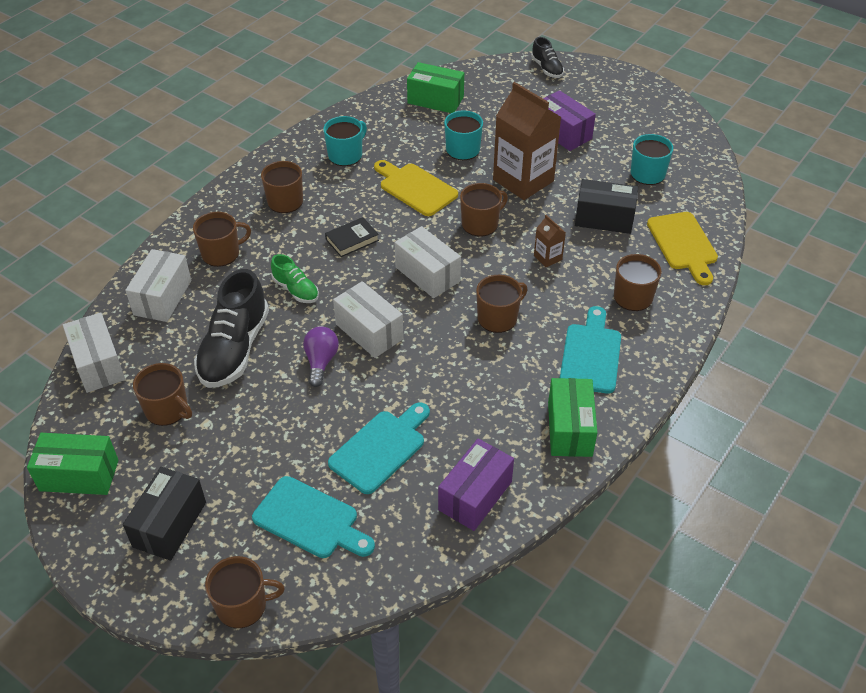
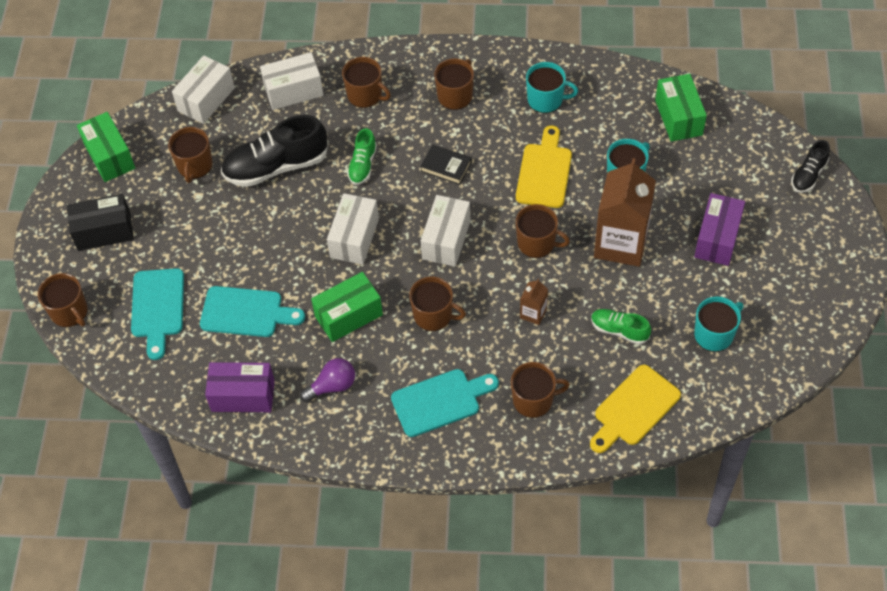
camera: 60 degrees right, 10 degrees up
purple light bulb [303,326,339,387] -> purple light bulb moved to [300,358,355,402]
green box [548,378,597,457] -> green box moved to [311,272,383,342]
black box [575,179,638,234] -> green shoe [591,309,651,345]

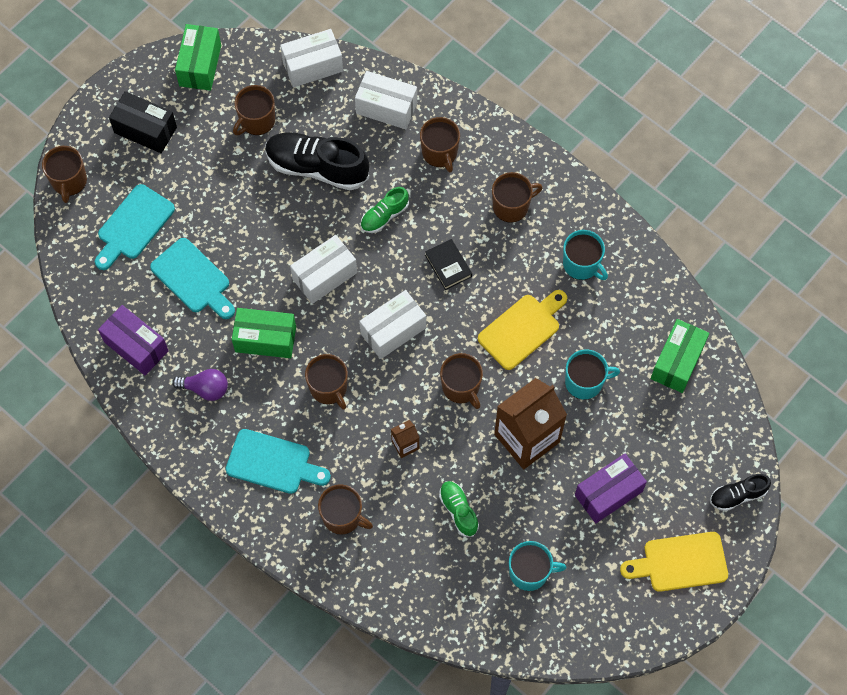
camera: 35 degrees right, 10 degrees up
yellow cutting board [590,365,681,453] -> yellow cutting board moved to [620,532,728,592]

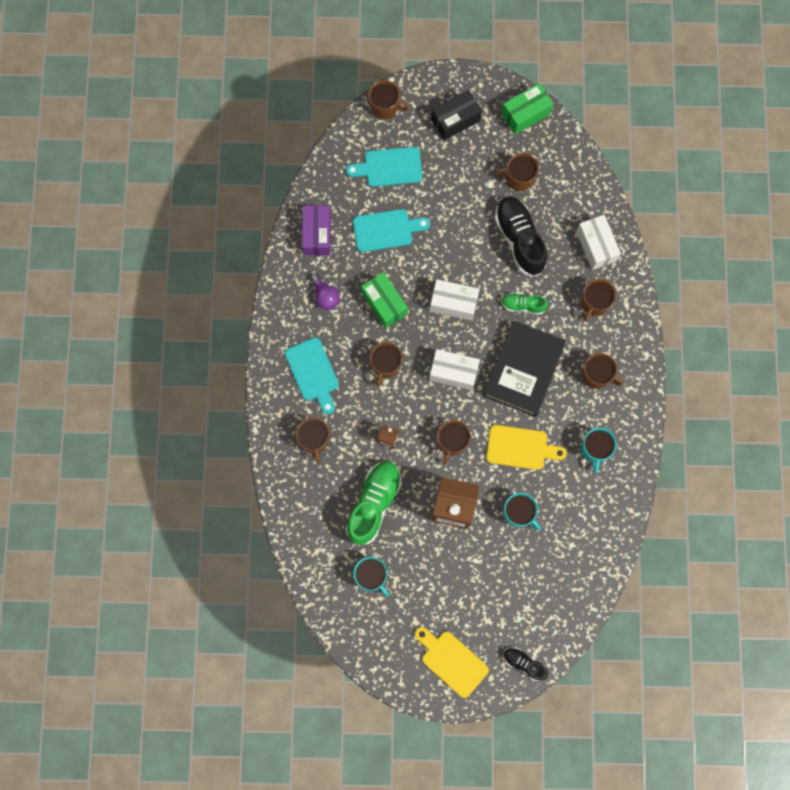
camera: 50 degrees right, 10 degrees up
brown mug [42,146,87,203] -> brown mug turned 120 degrees counterclockwise [368,80,409,119]
black box [109,91,177,153] -> black box turned 75 degrees clockwise [431,90,482,140]
turquoise cutting board [150,238,235,319] -> turquoise cutting board turned 105 degrees counterclockwise [353,209,430,252]
white box [280,29,343,88] -> none
black book [425,239,472,290] -> black book [483,320,566,417], size x2.34
green shoe [439,481,479,537] -> green shoe [346,461,401,545], size x1.90
purple box [575,454,647,523] -> none
green box [651,319,709,393] -> none

